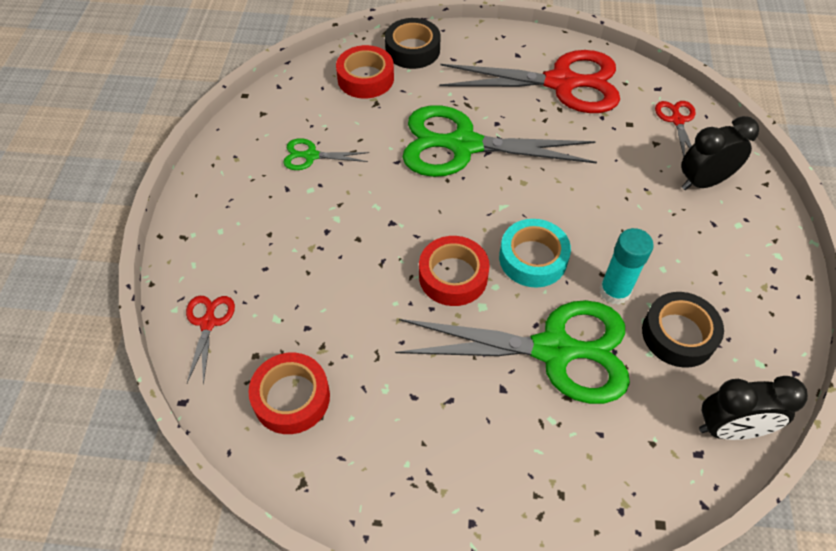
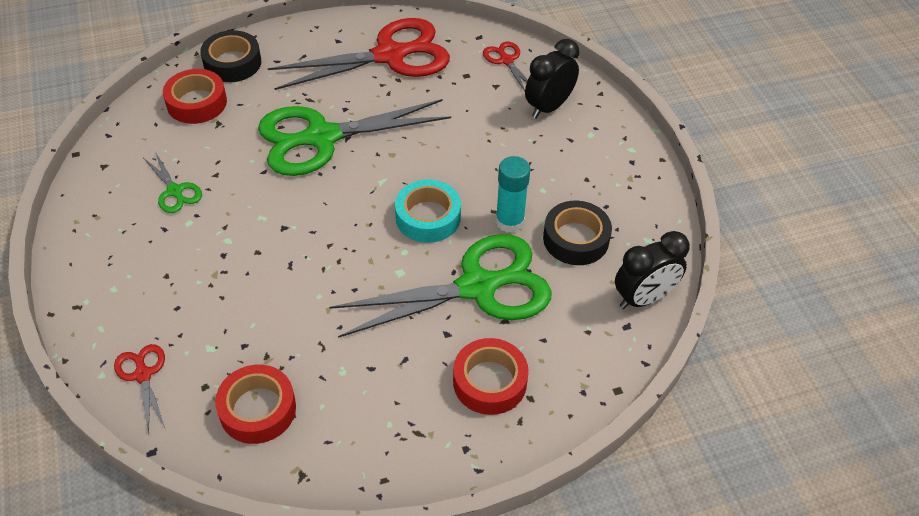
camera: 25 degrees left, 5 degrees down
green scissors [283,138,369,170] -> green scissors turned 105 degrees counterclockwise [144,153,202,213]
red tape [419,236,490,306] -> red tape moved to [453,338,529,415]

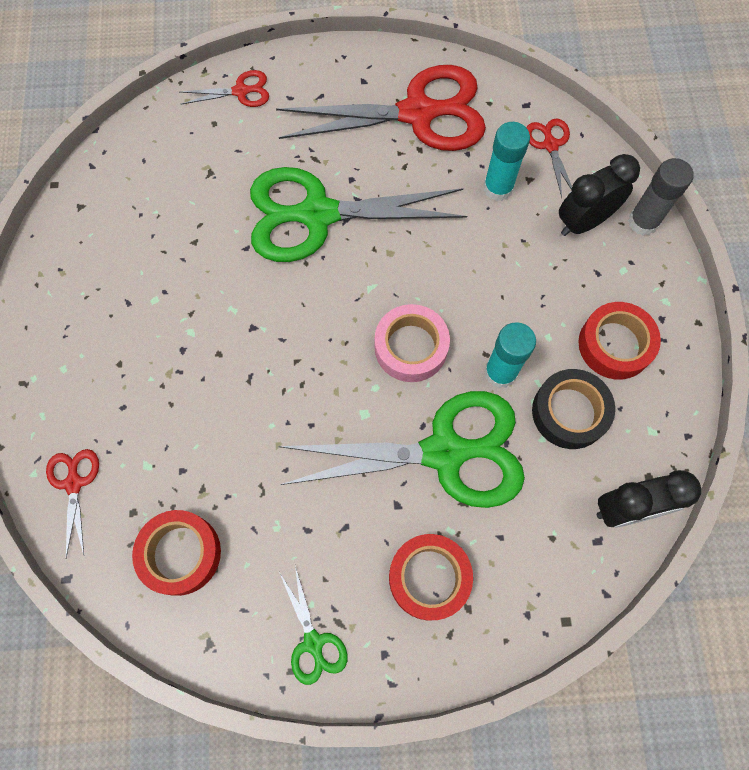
camera: 15 degrees right, 20 degrees up
green scissors [144,153,202,213] -> green scissors moved to [279,566,348,685]
red tape [163,69,227,124] -> red tape moved to [578,302,661,379]
black tape [200,30,261,82] -> red scissors [180,70,269,107]
turquoise tape [395,179,461,243] -> pink tape [375,304,450,382]
none -> turquoise glue stick [483,122,530,201]
none -> grey glue stick [628,158,694,236]

